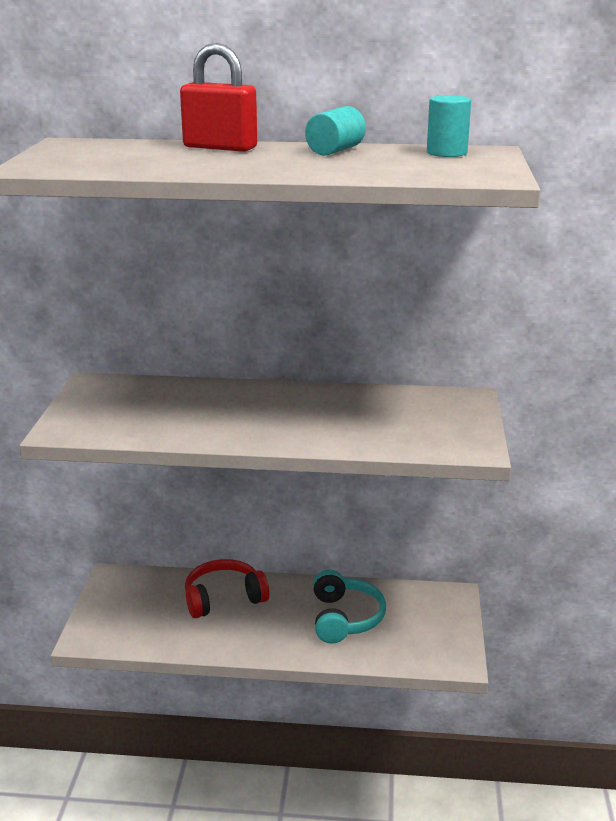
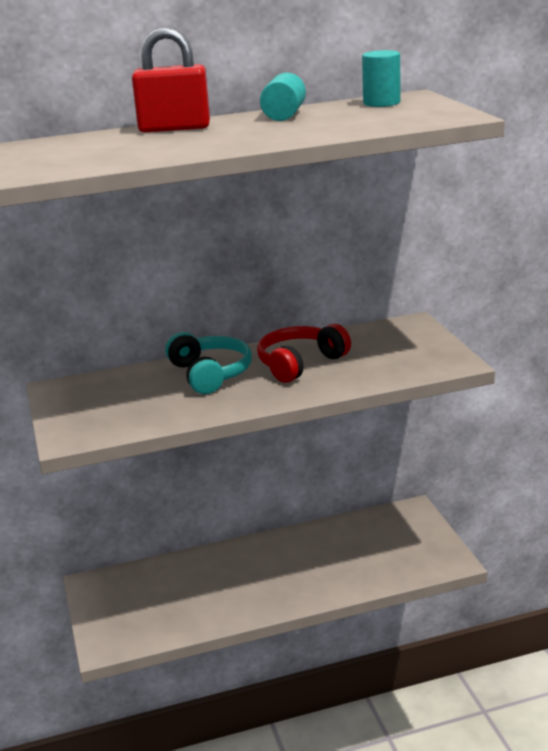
camera: 20 degrees left, 0 degrees up
red headphones [185,559,270,618] -> red headphones moved to [257,324,351,383]
turquoise headphones [313,570,386,643] -> turquoise headphones moved to [165,332,252,394]

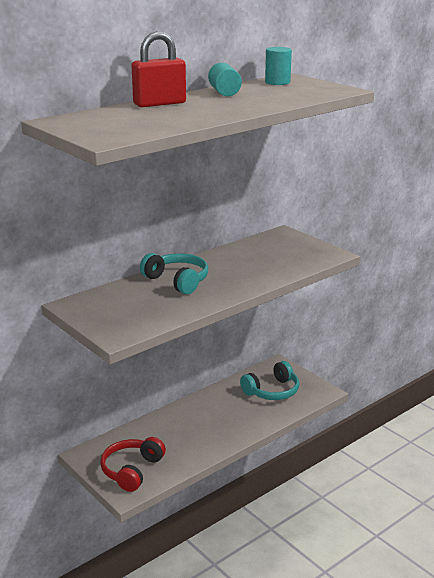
camera: 25 degrees left, 0 degrees up
red headphones [257,324,351,383] -> red headphones moved to [100,437,166,492]
none -> turquoise headphones [240,361,299,400]

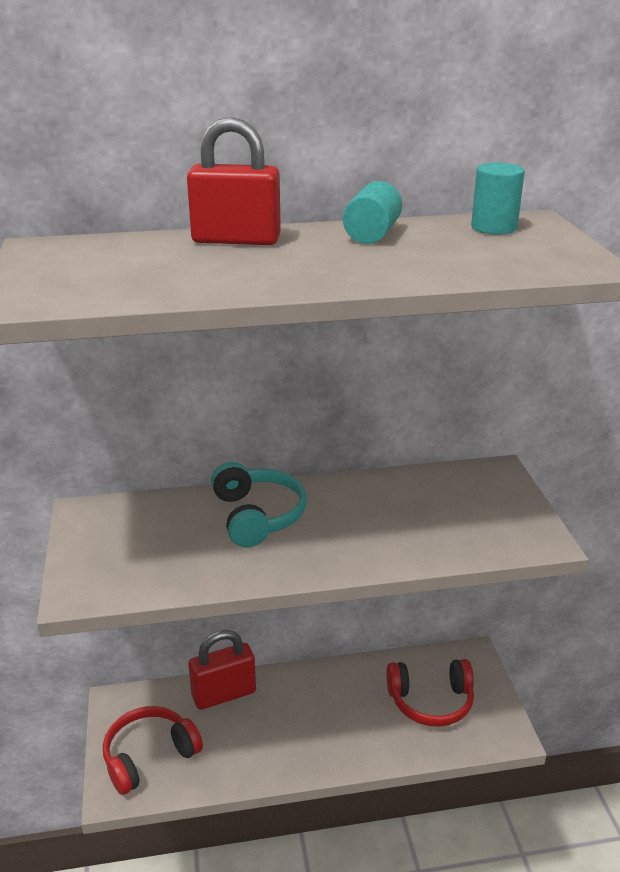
camera: 30 degrees right, 5 degrees up
turquoise headphones [240,361,299,400] -> red headphones [387,659,474,727]
none -> red padlock [188,630,256,710]

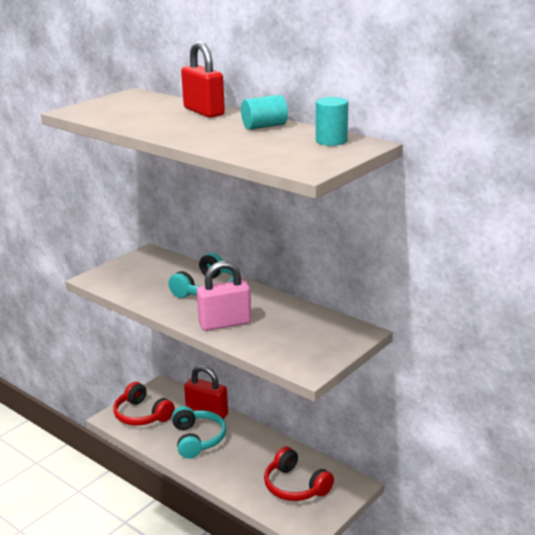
camera: 50 degrees right, 5 degrees down
red headphones [103,706,203,795] -> red headphones turned 150 degrees counterclockwise [113,382,175,426]
none -> turquoise headphones [172,406,226,459]
none -> pink padlock [197,261,251,331]

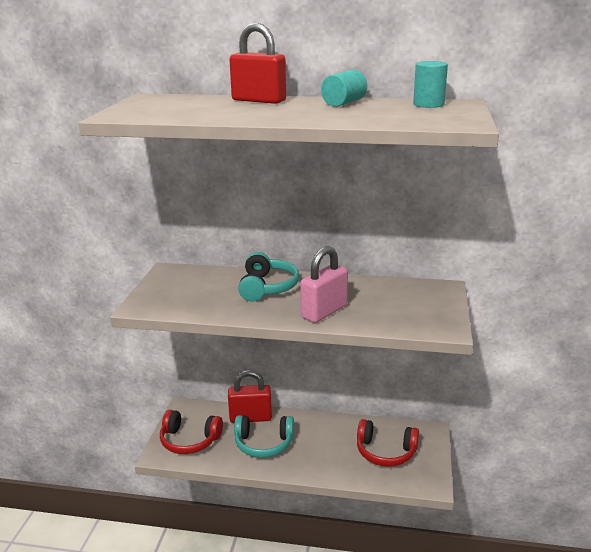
camera: 30 degrees left, 0 degrees up
turquoise headphones [172,406,226,459] -> turquoise headphones turned 135 degrees clockwise [234,415,294,458]

